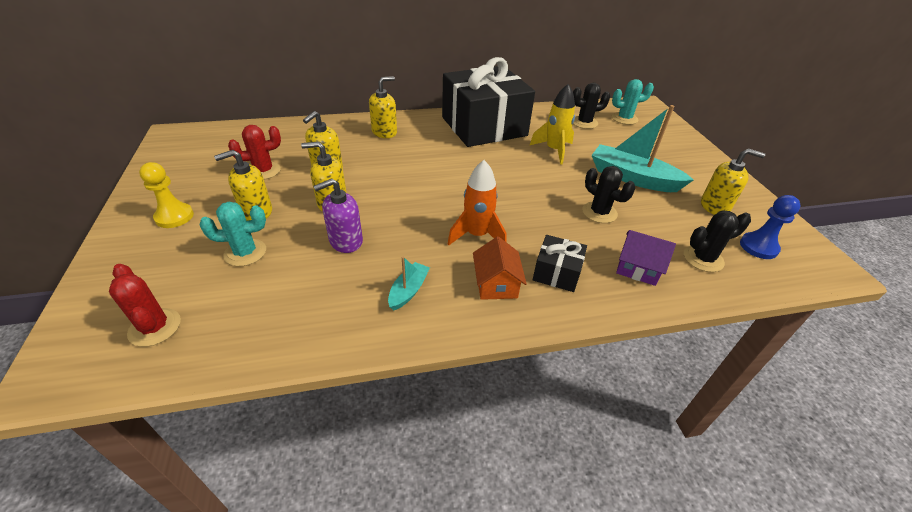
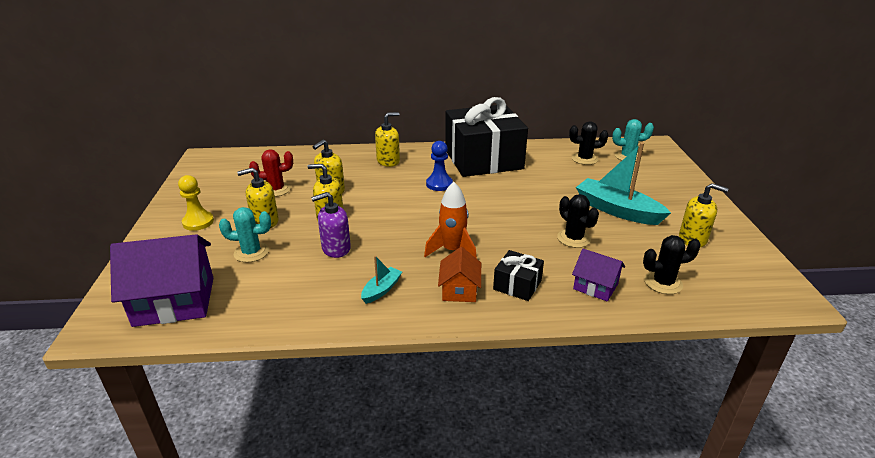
camera: 10 degrees right, 10 degrees down
red cactus [109,264,181,347] -> purple house [110,234,213,327]
yellow rocket [530,84,575,165] -> none
blue pawn [740,195,801,259] -> blue pawn moved to [426,141,453,191]

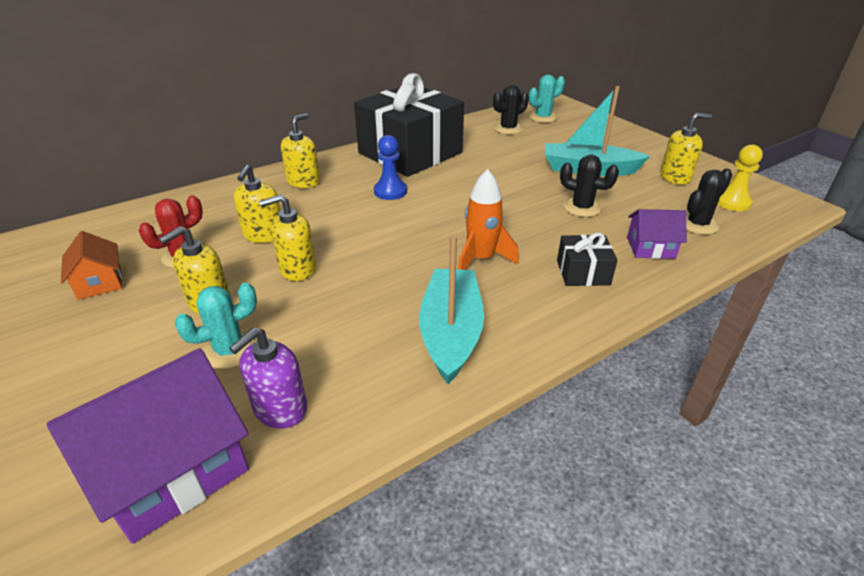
camera: 30 degrees left, 5 degrees up
yellow pawn [178,175,214,231] -> yellow pawn moved to [717,145,763,211]
purple soap dispenser [311,192,351,258] -> purple soap dispenser moved to [229,327,307,429]
turquoise boat [361,256,402,304] -> turquoise boat [419,235,484,384], size x2.04
orange house [438,247,481,302] -> orange house moved to [61,231,122,300]

